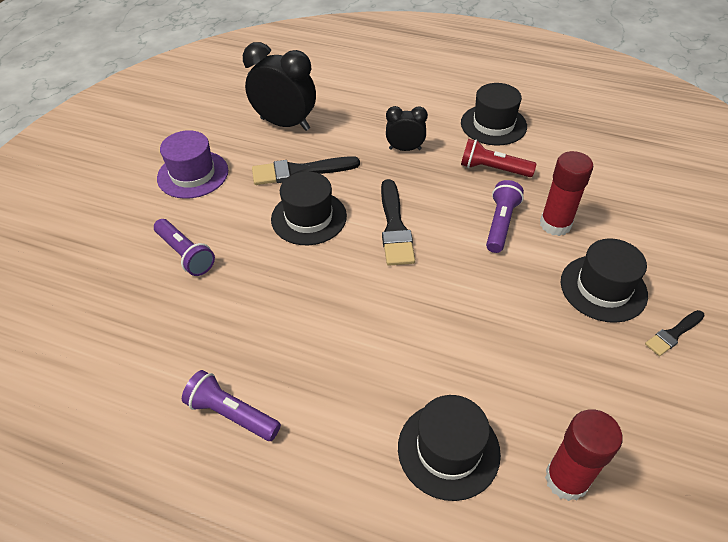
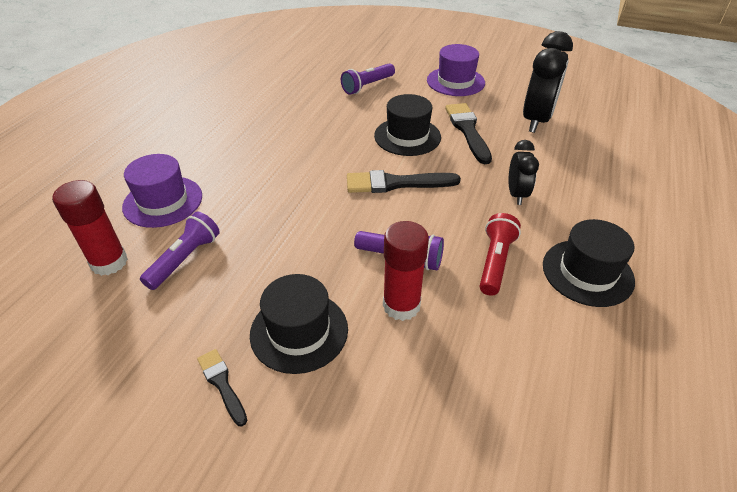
camera: 90 degrees right, 5 degrees down
purple flashlight [182,370,281,441] -> purple flashlight moved to [140,212,220,290]
black hat [398,395,501,501] -> purple hat [122,154,202,228]

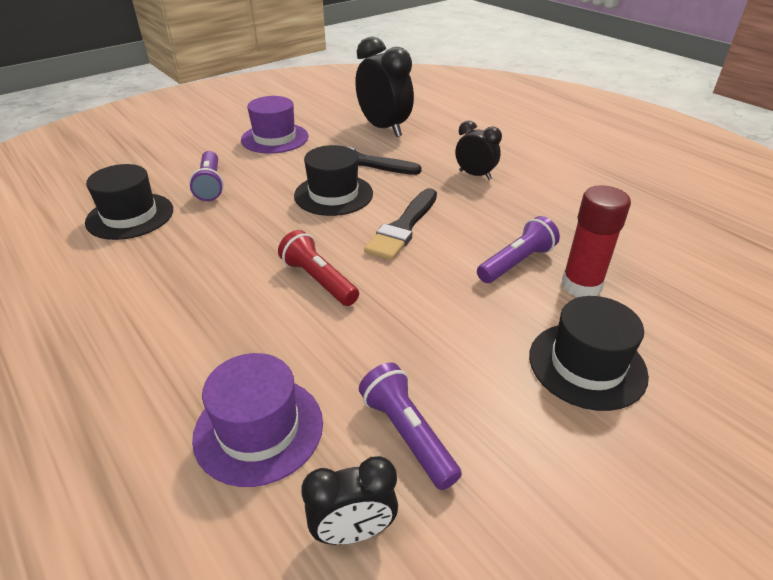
camera: 60 degrees left, 5 degrees down
red glue stick [52,180,128,276] -> black clock [301,456,398,545]
black brush [197,349,247,426] -> none
red flashlight [480,213,521,296] -> red flashlight moved to [278,230,359,306]
black hat [543,219,635,307] -> black hat moved to [85,164,173,240]

